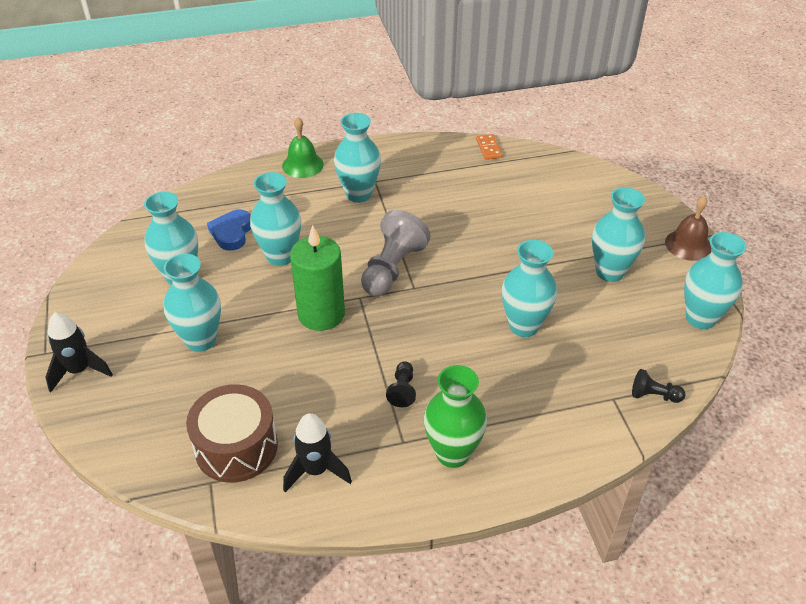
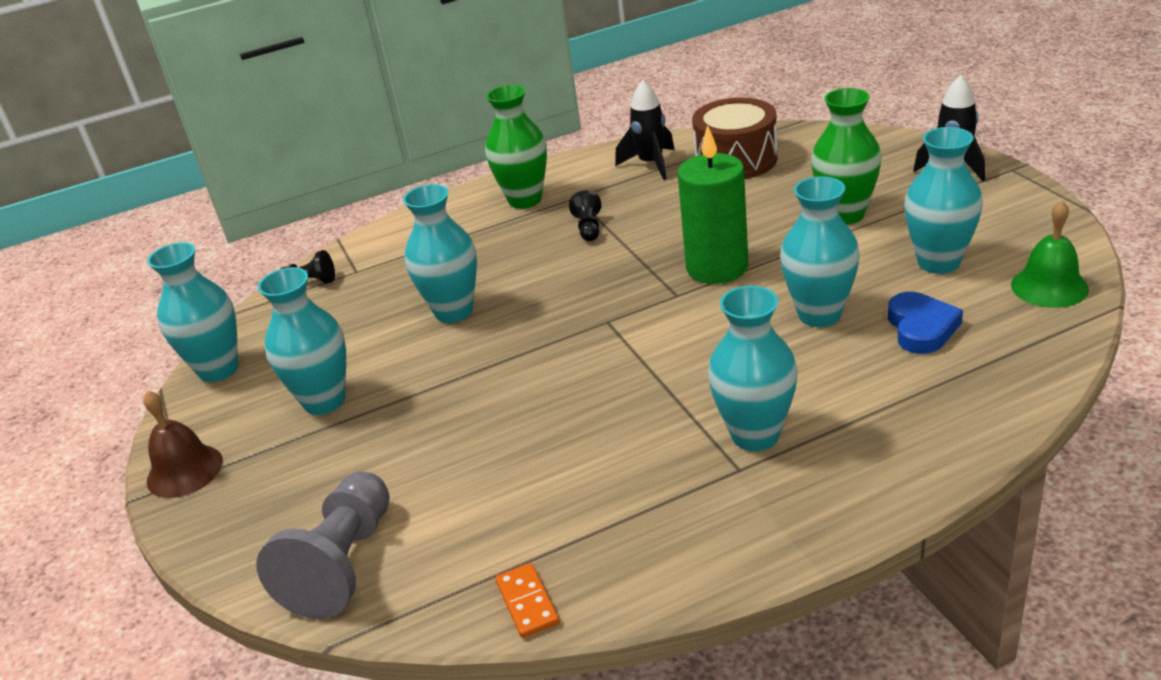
camera: 175 degrees right, 10 degrees down
turquoise vase [163,254,221,352] -> green vase [811,88,882,225]
green bell [282,117,324,178] -> green bell moved to [1011,201,1089,308]
grey pawn [361,210,430,296] -> grey pawn moved to [256,472,389,619]

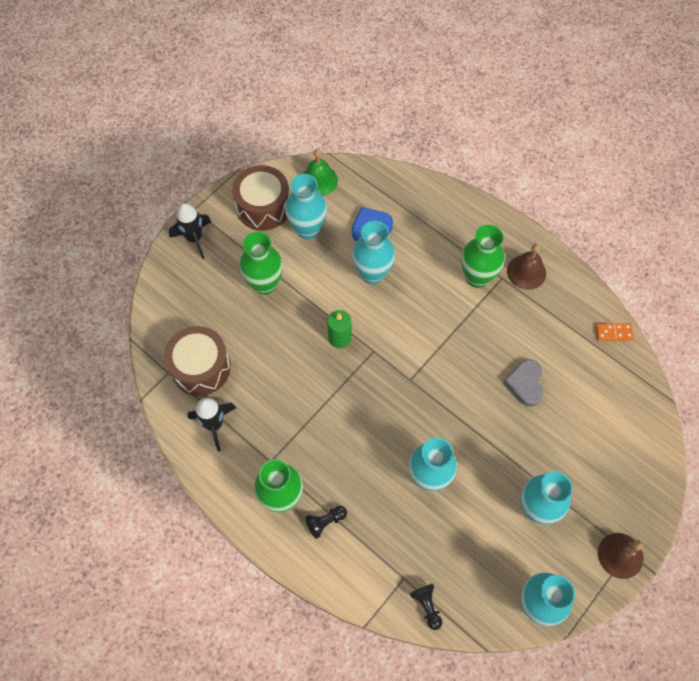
camera: 120 degrees left, 30 degrees up
grey pawn [256,472,389,619] -> none
orange domino [496,563,560,638] -> orange domino turned 45 degrees clockwise [595,323,634,341]
black pawn [569,190,602,241] -> black pawn moved to [305,506,347,539]
green candle [678,125,749,284] -> green candle [327,310,351,348], size x0.60
turquoise vase [708,286,798,451] -> green vase [461,225,505,288]
none -> brown drum [232,165,289,231]
none -> grey heart [503,359,544,407]
none -> brown bell [507,244,546,290]

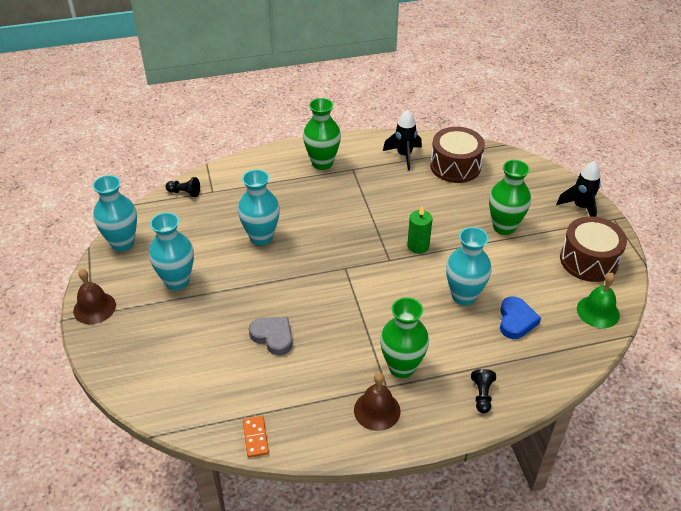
camera: 125 degrees right, 20 degrees down
turquoise vase [285,174,327,239] -> none
black pawn [305,506,347,539] -> black pawn moved to [471,369,496,413]
orange domino [595,323,634,341] -> orange domino turned 45 degrees counterclockwise [243,416,269,458]

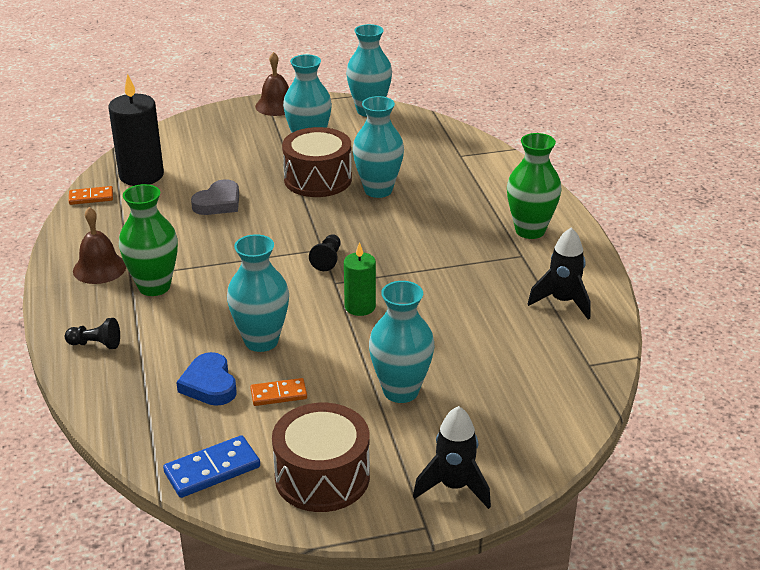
camera: 90 degrees right, 10 degrees down
black pawn [165,177,200,197] -> black pawn moved to [309,234,341,271]
brown drum [430,127,485,183] -> brown drum moved to [282,127,352,197]
green vase [489,160,531,235] -> turquoise vase [369,281,435,403]
blue heart [500,297,541,339] -> blue heart turned 60 degrees clockwise [176,352,237,406]
green bell [577,273,620,328] -> blue domino [163,435,260,498]
none -> black candle [109,74,164,186]
none -> orange domino [250,378,307,406]

